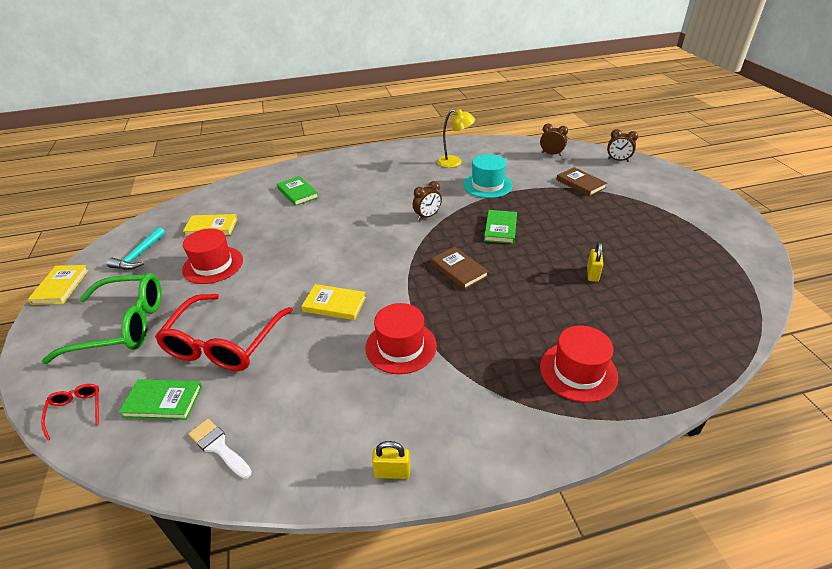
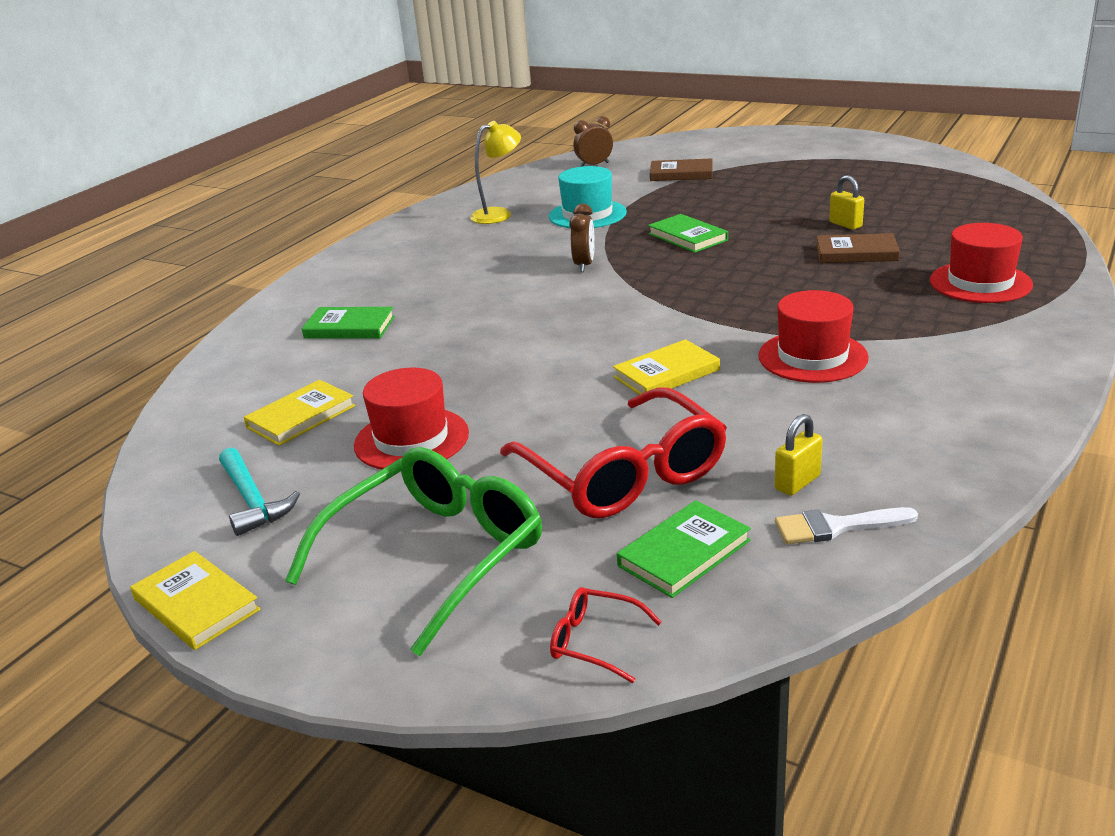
camera: 45 degrees left, 10 degrees down
yellow padlock [372,441,410,479] -> yellow padlock moved to [775,414,822,496]
brown book [431,247,489,290] -> brown book moved to [816,233,900,263]
brown clock [607,129,638,162] -> none

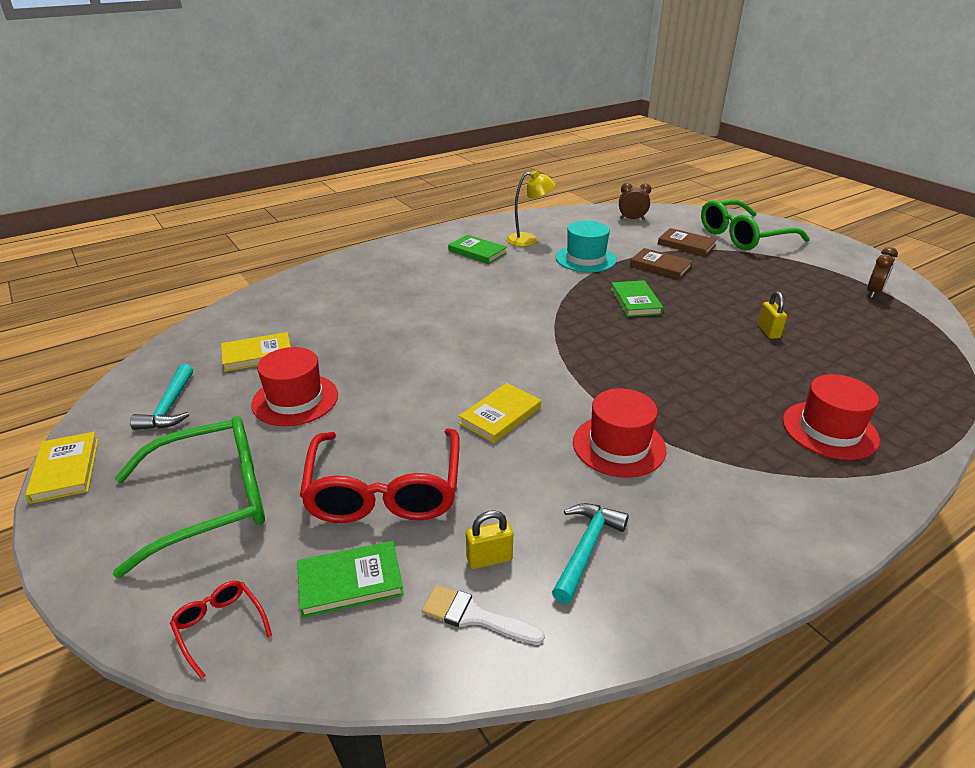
camera: 25 degrees right, 5 degrees up
green book [302,307,395,339] -> green book moved to [448,235,507,264]
brown clock [569,204,595,272] -> brown clock moved to [867,247,898,298]
yellow book [613,339,720,395] -> yellow book turned 45 degrees counterclockwise [459,383,541,443]
brown book [816,233,900,263] -> brown book moved to [630,248,693,279]
none -> turquoise hammer [552,503,629,604]
none -> green glasses [701,200,810,250]

